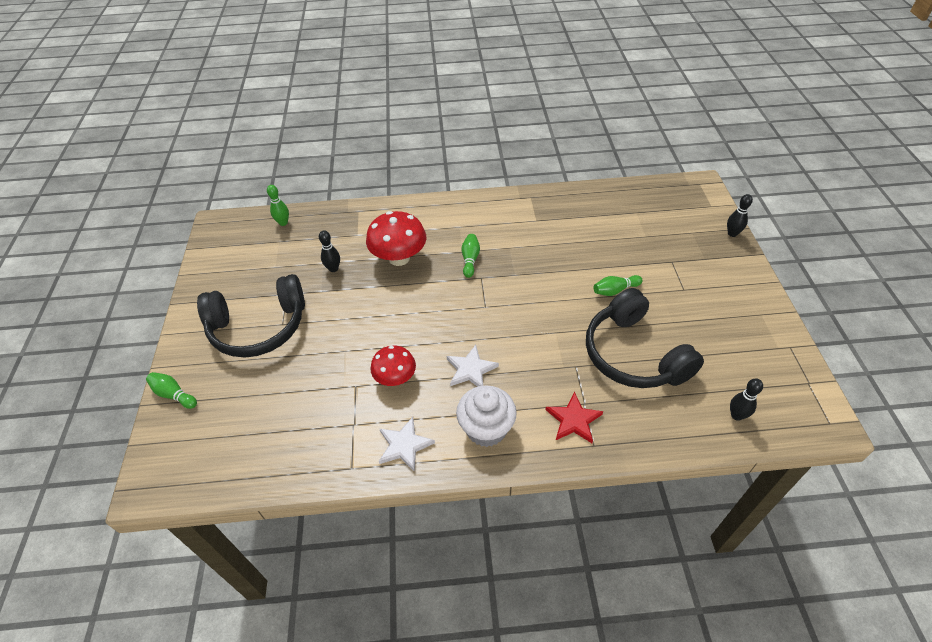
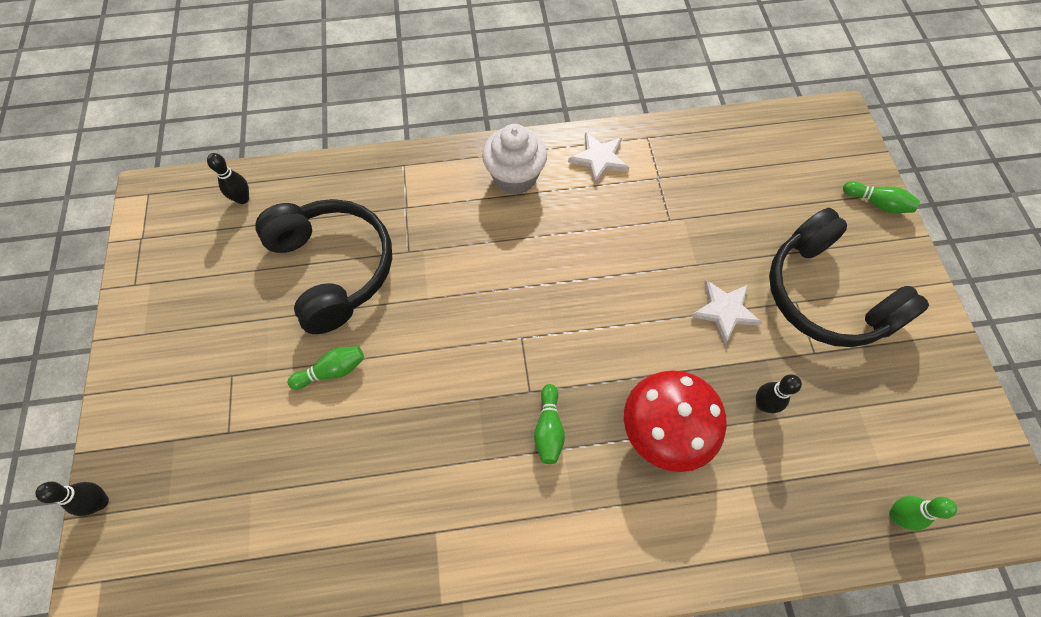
camera: 175 degrees right, 15 degrees up
black headphones [197,274,305,358] -> black headphones turned 105 degrees counterclockwise [769,208,929,347]
red mushroom [370,346,416,386] -> none
white star [447,345,499,387] -> white star moved to [691,280,762,344]
red star [546,392,603,443] -> none

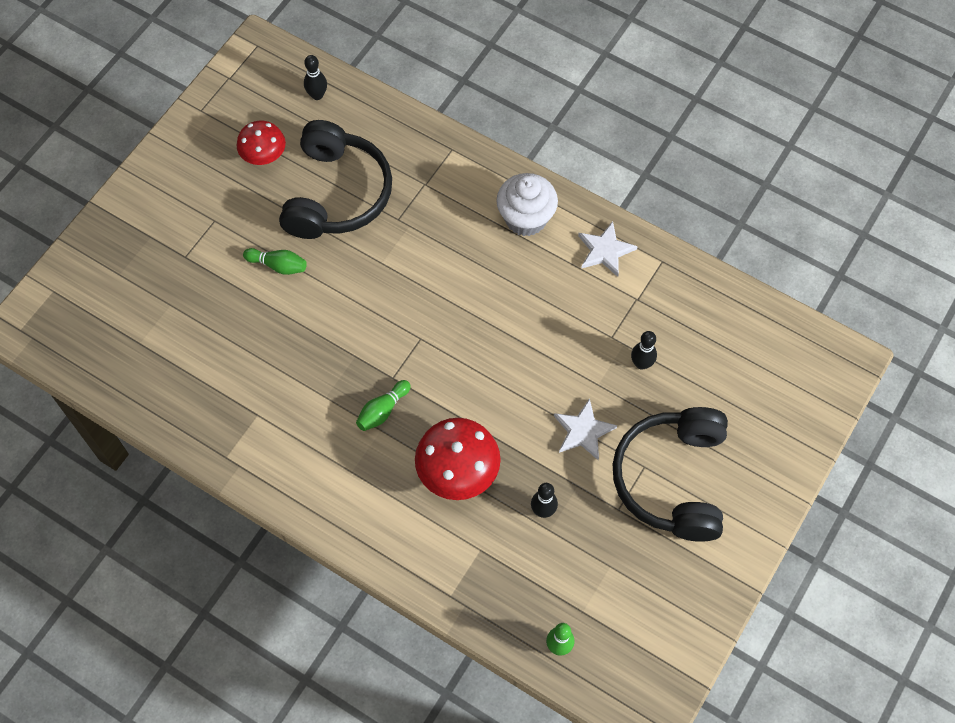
camera: 40 degrees right, 0 degrees up
black bowling pin [35,482,109,516] -> black bowling pin moved to [631,331,657,370]
green bowling pin [843,181,920,213] -> none
none -> red mushroom [237,121,286,165]

